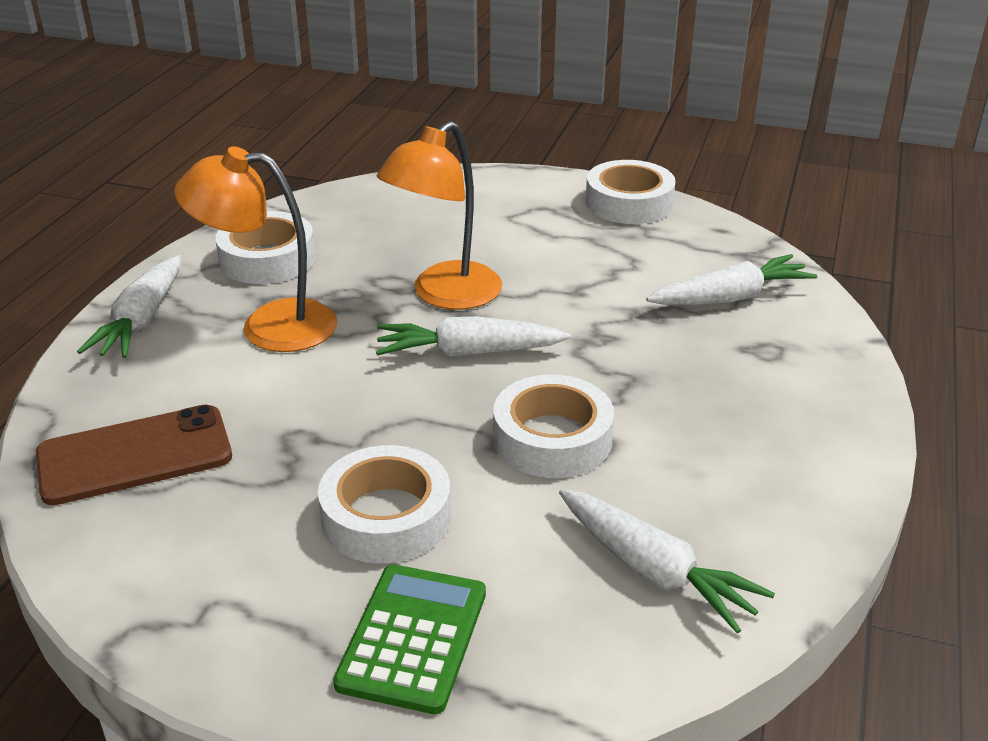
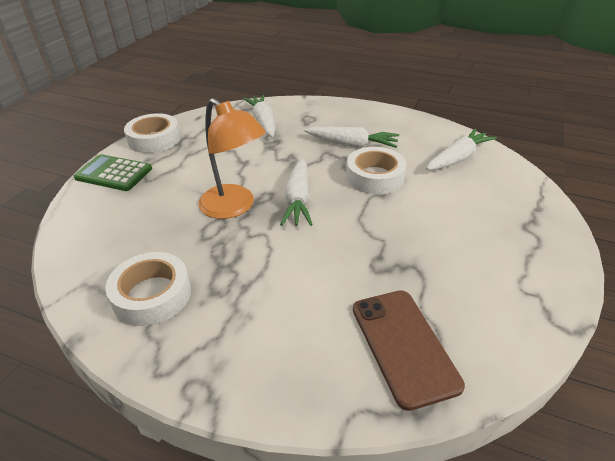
camera: 85 degrees left, 5 degrees up
white carrot [77,255,181,358] -> white carrot moved to [304,127,399,148]
orange lamp [174,146,337,352] -> none
white tape [318,445,451,564] -> none
green calculator [333,564,486,714] -> green calculator moved to [74,154,152,191]

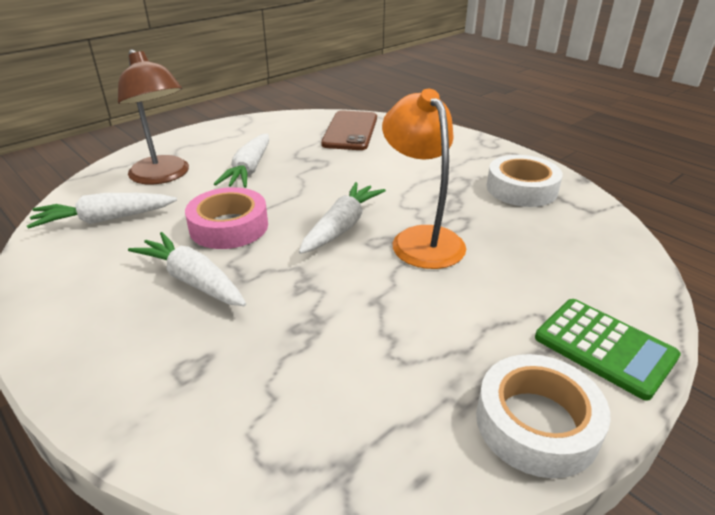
camera: 155 degrees left, 5 degrees down
white carrot [243,95,275,137] -> white carrot moved to [214,134,269,188]
white tape [346,147,406,194] -> pink tape [185,187,268,249]
none -> brown lamp [118,49,189,185]

